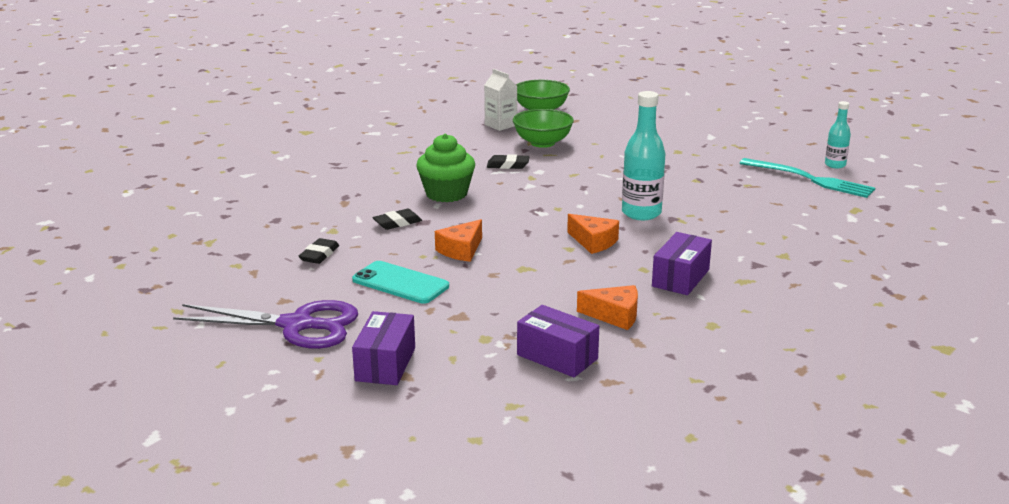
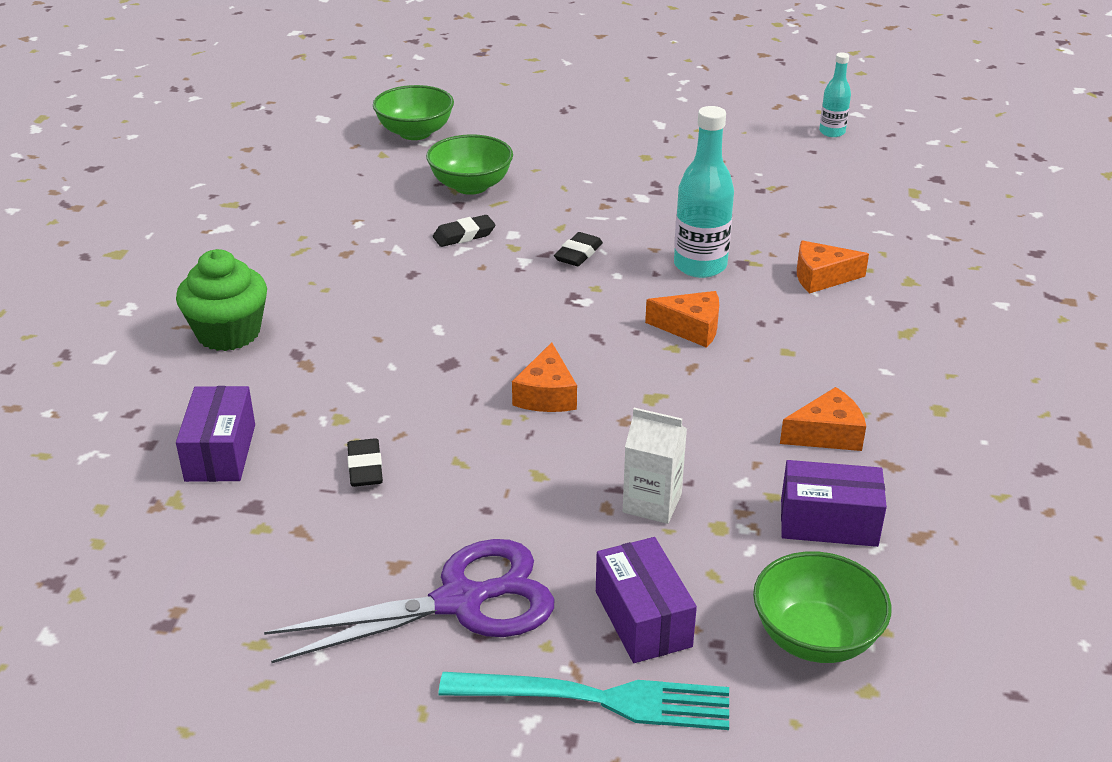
camera: 30 degrees left, 10 degrees up
turquoise phone [352,261,449,304] -> none
black eraser [373,209,422,230] -> black eraser moved to [554,232,603,266]
green cupcake [416,134,475,202] -> green cupcake moved to [176,249,267,351]
white carton [484,69,517,131] -> white carton moved to [623,408,687,524]
purple box [652,232,712,295] -> purple box moved to [176,386,255,482]
turquoise fork [740,158,875,198] -> turquoise fork moved to [439,672,729,730]
none -> green bowl [753,551,891,663]
none -> orange cheese [797,240,869,294]

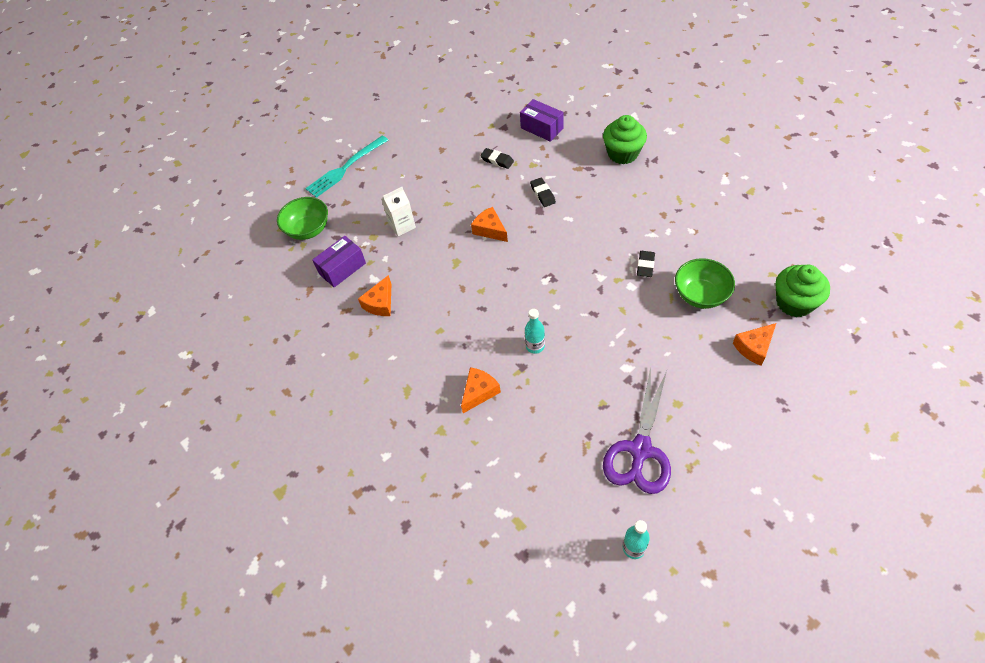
camera: 135 degrees right, 20 degrees up
purple scissors [264,539,554,663] -> purple scissors moved to [603,367,671,494]
green bowl [373,85,454,140] -> green cupcake [776,265,830,317]
black eraser [554,232,603,266] -> black eraser moved to [530,178,556,207]
purple box [596,537,697,663] -> none
orange cheese [645,291,719,348] -> orange cheese moved to [733,323,776,366]
turquoise bottle [674,106,734,278] -> turquoise bottle [525,309,545,354], size x0.58

